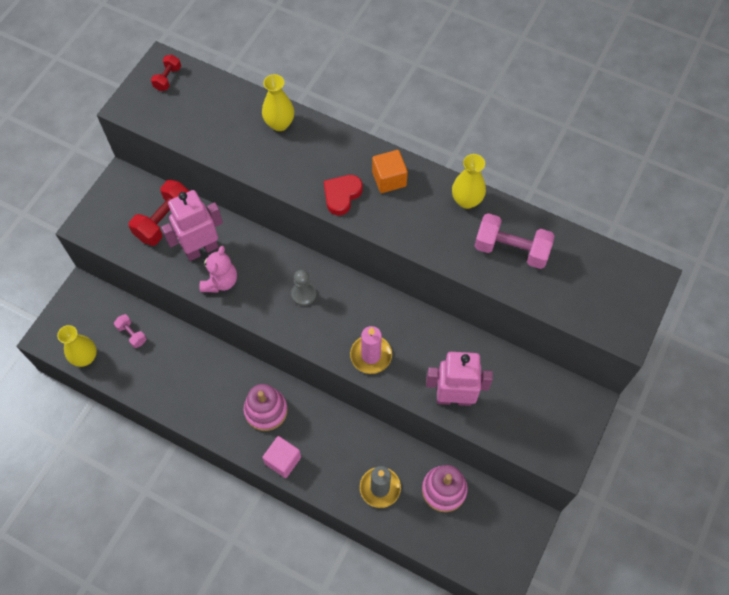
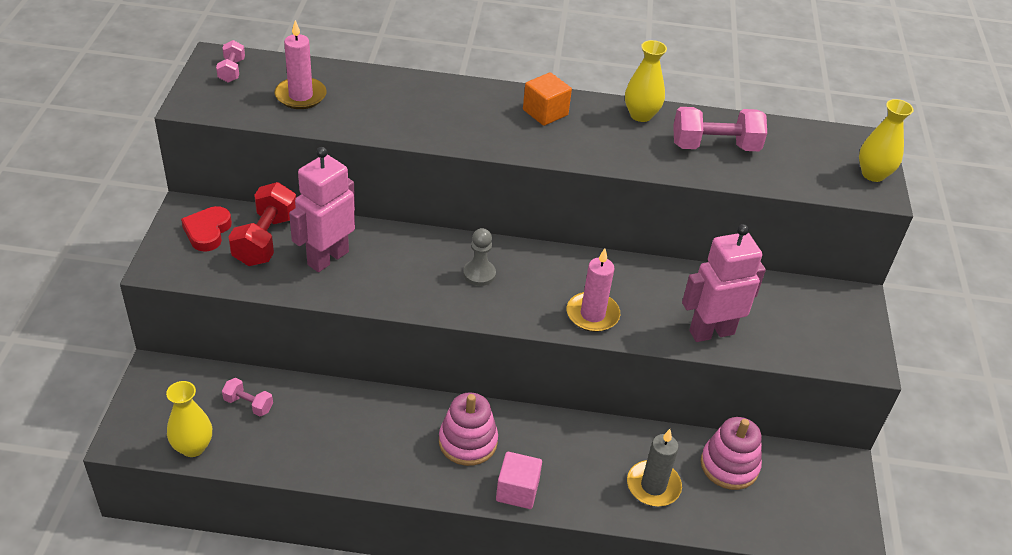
camera: 25 degrees left, 20 degrees down
red dumbbell [151,55,181,91] -> pink dumbbell [216,40,245,83]
pink teddy bear [200,246,237,293] -> none
yellow vase [262,74,294,131] -> yellow vase moved to [859,99,914,182]
red heart [324,175,363,215] -> red heart moved to [181,206,232,252]
none -> pink candle [274,20,327,109]

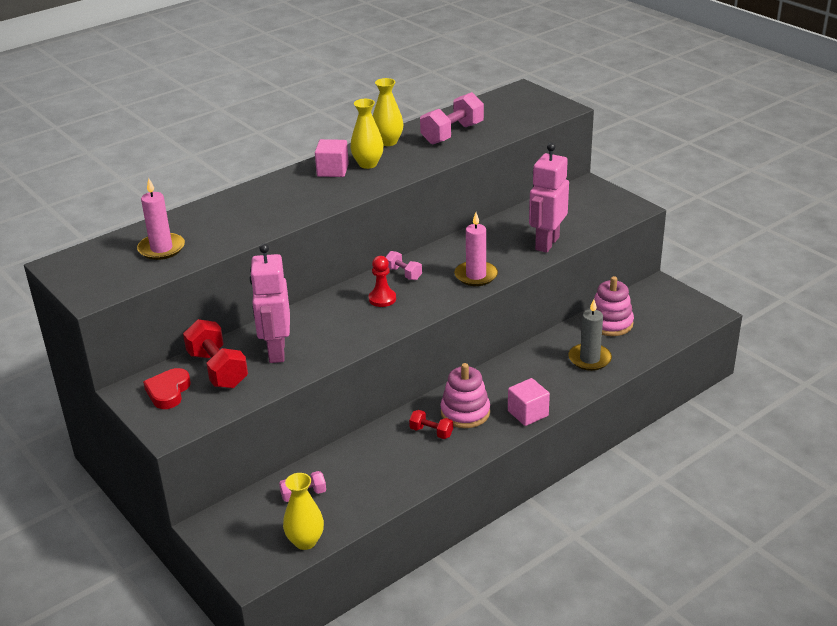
camera: 40 degrees left, 10 degrees down
red heart [181,206,232,252] -> red heart turned 45 degrees clockwise [143,368,191,409]
pink dumbbell [216,40,245,83] -> pink dumbbell moved to [386,251,422,280]
grey pawn [463,228,496,286] -> red pawn [369,256,396,307]
orange cube [523,72,572,126] -> pink cube [315,139,349,177]
yellow vase [859,99,914,182] -> yellow vase moved to [350,99,384,169]
none -> red dumbbell [409,410,453,439]

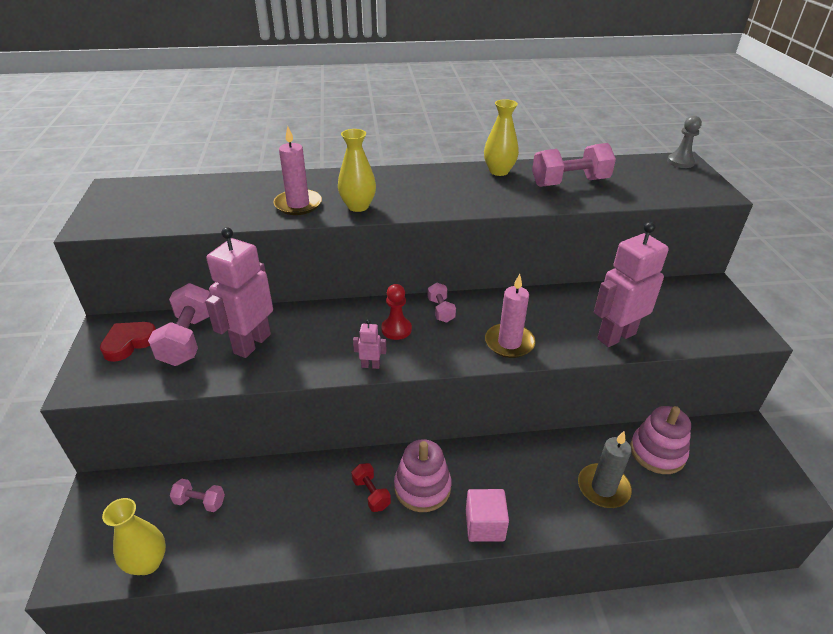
camera: 30 degrees right, 5 degrees up
pink candle [137,178,185,260] -> pink candle moved to [273,126,322,215]
red dumbbell [183,319,248,388] -> pink dumbbell [148,283,211,366]
pink cube [315,139,349,177] -> none
yellow vase [350,99,384,169] -> yellow vase moved to [338,129,376,212]
none -> pink robot [353,319,387,369]
none -> grey pawn [667,116,702,168]

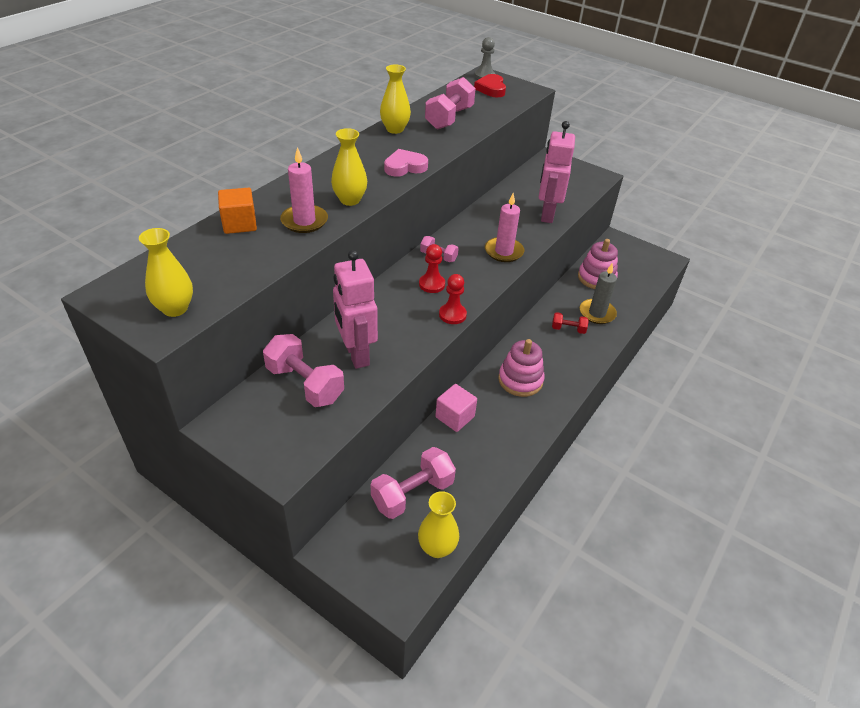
camera: 50 degrees left, 5 degrees up
red heart [100,322,156,362] -> red heart moved to [474,74,506,97]
pink dumbbell [170,479,225,512] -> pink dumbbell [371,447,456,519], size x1.86
red dumbbell [351,463,391,512] -> red dumbbell moved to [552,312,589,334]
pink robot [353,319,387,369] -> red pawn [439,274,467,324]
pink cube [466,489,509,542] -> pink cube moved to [435,384,477,432]
none -> yellow vase [139,228,193,317]
none -> orange cube [218,188,257,234]
none -> pink heart [384,149,428,177]

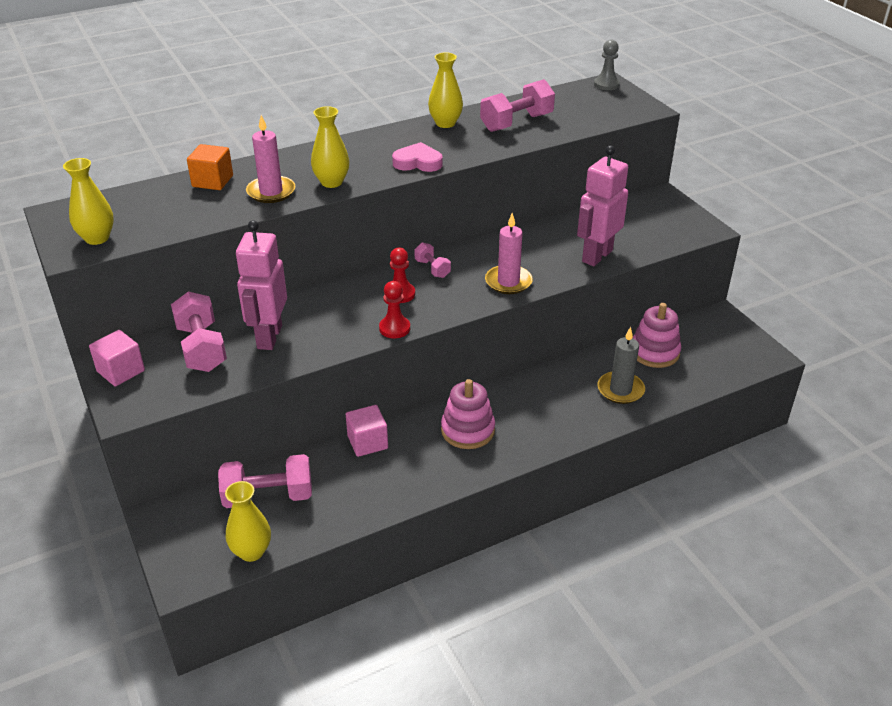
camera: 30 degrees right, 5 degrees down
red heart [474,74,506,97] -> none
red dumbbell [552,312,589,334] -> none
none -> pink cube [89,330,145,386]

